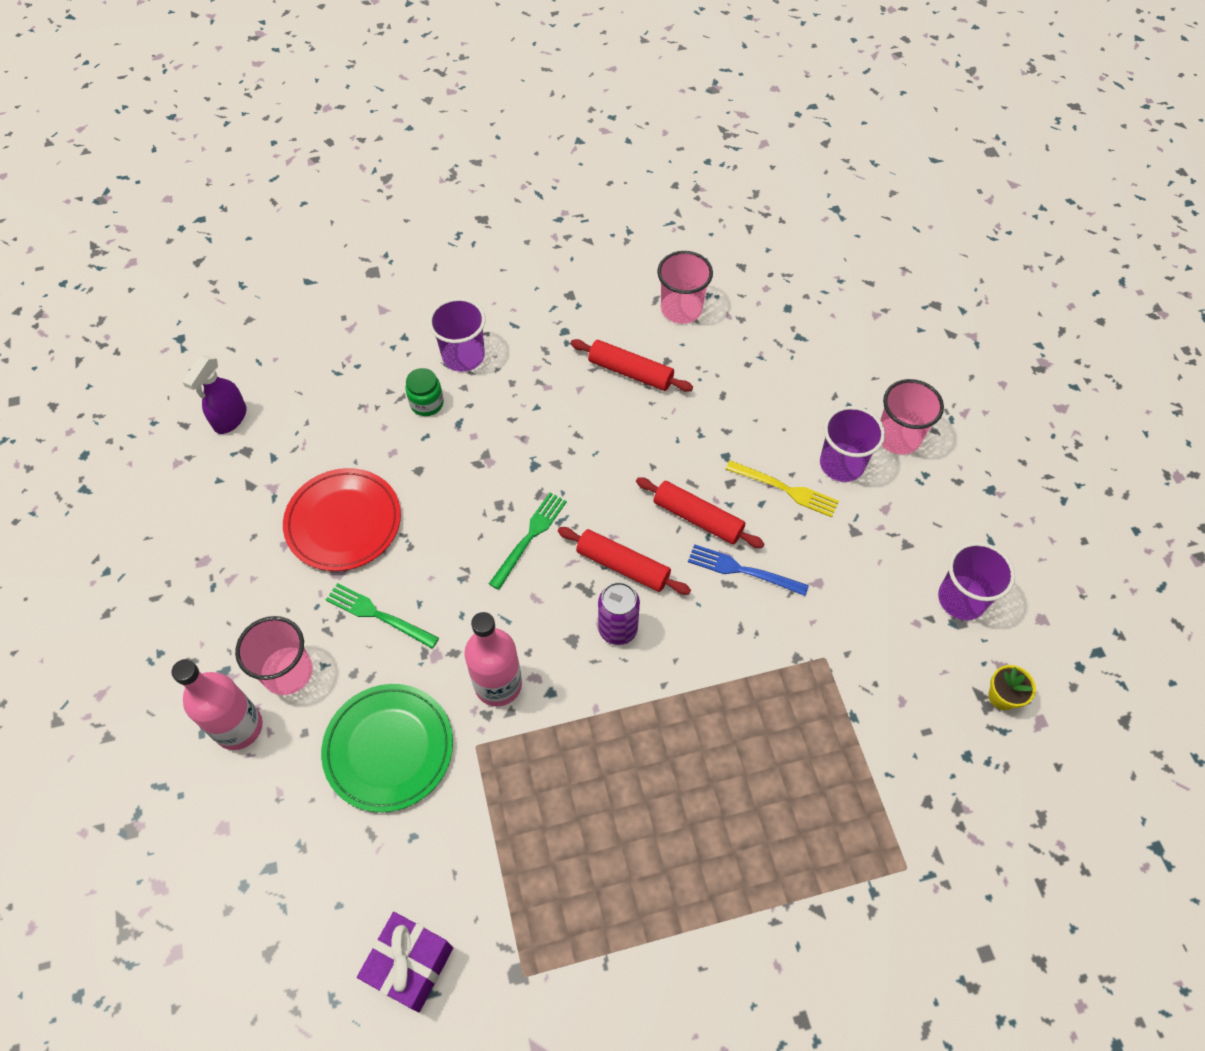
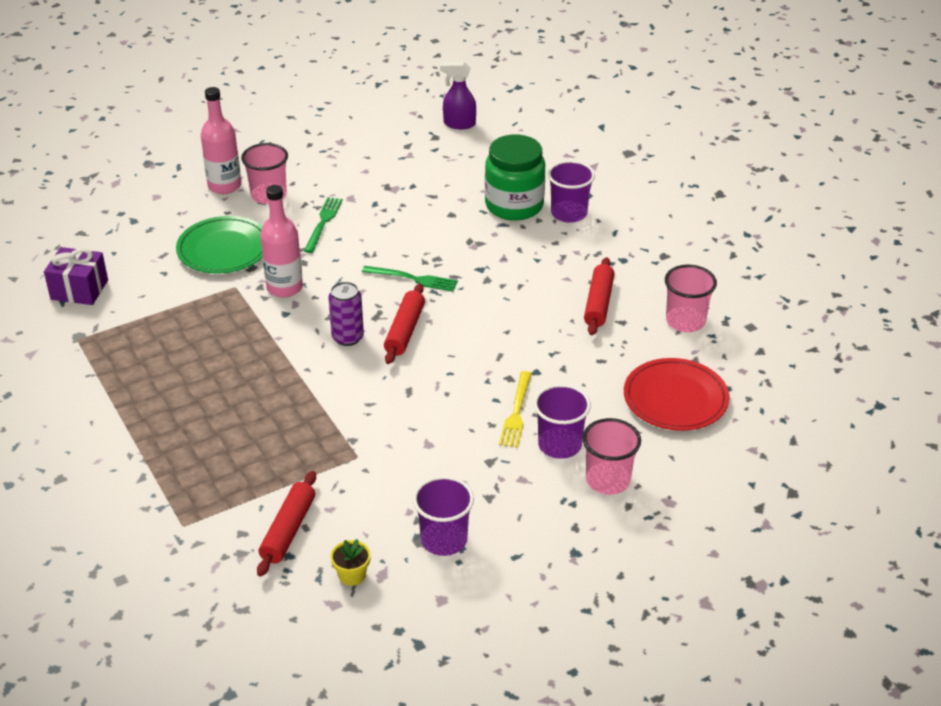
camera: 75 degrees right, 20 degrees down
red plate [283,468,401,571] -> red plate moved to [624,358,729,431]
green jar [405,368,444,416] -> green jar [485,135,545,221], size x2.11
red rolling pin [636,477,764,548] -> red rolling pin moved to [257,471,316,577]
blue fork [688,544,809,596] -> none

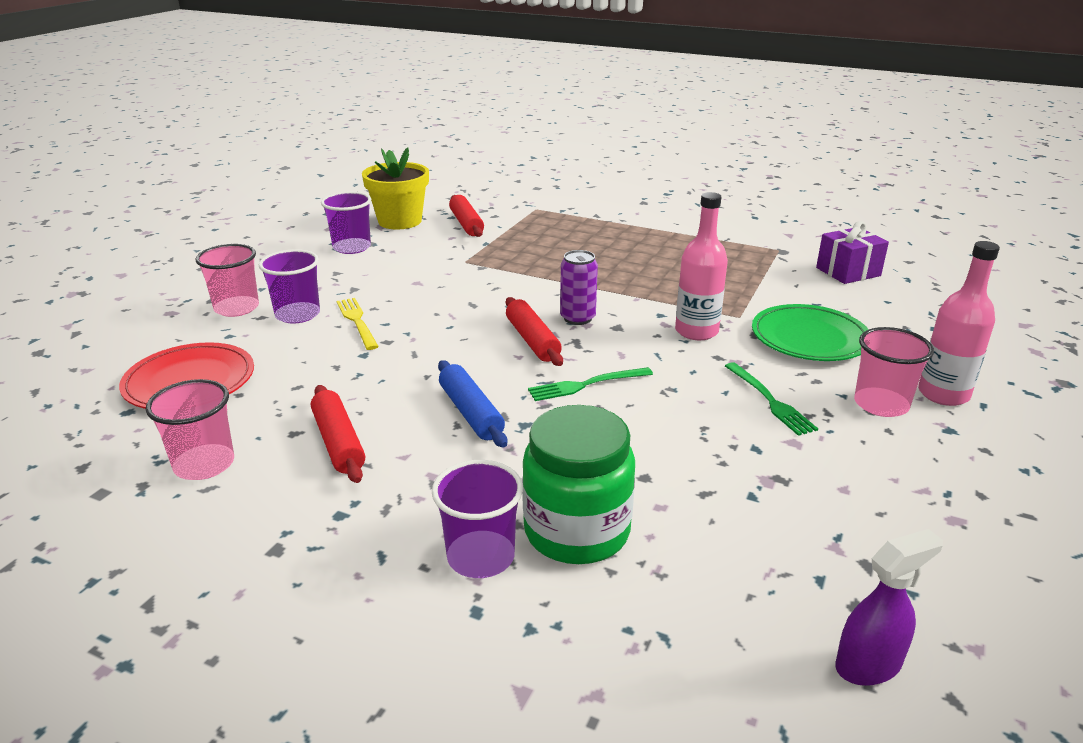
camera: 145 degrees right, 10 degrees down
yellow flower pot [331,539,371,586] -> yellow flower pot [362,147,429,229], size x2.22
none -> blue rolling pin [438,360,507,447]

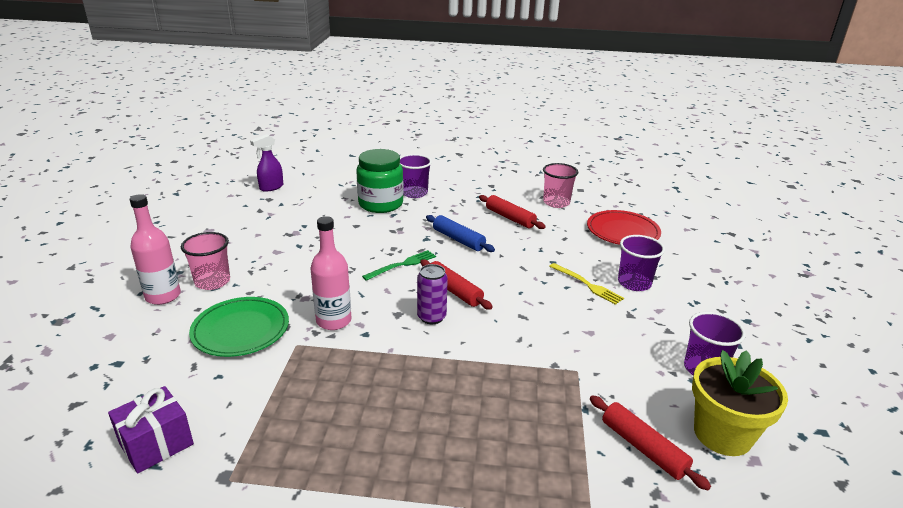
camera: 160 degrees right, 0 degrees up
pink cup [195,244,259,317] -> none
green fork [725,362,818,436] -> none

